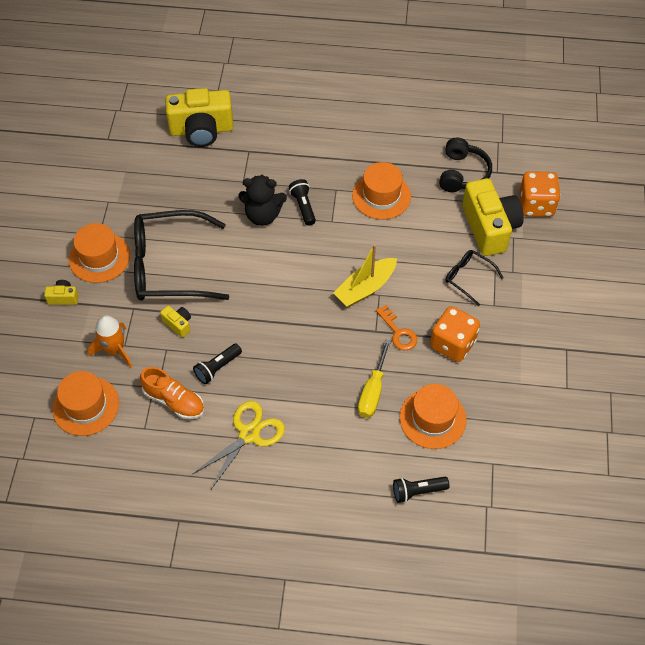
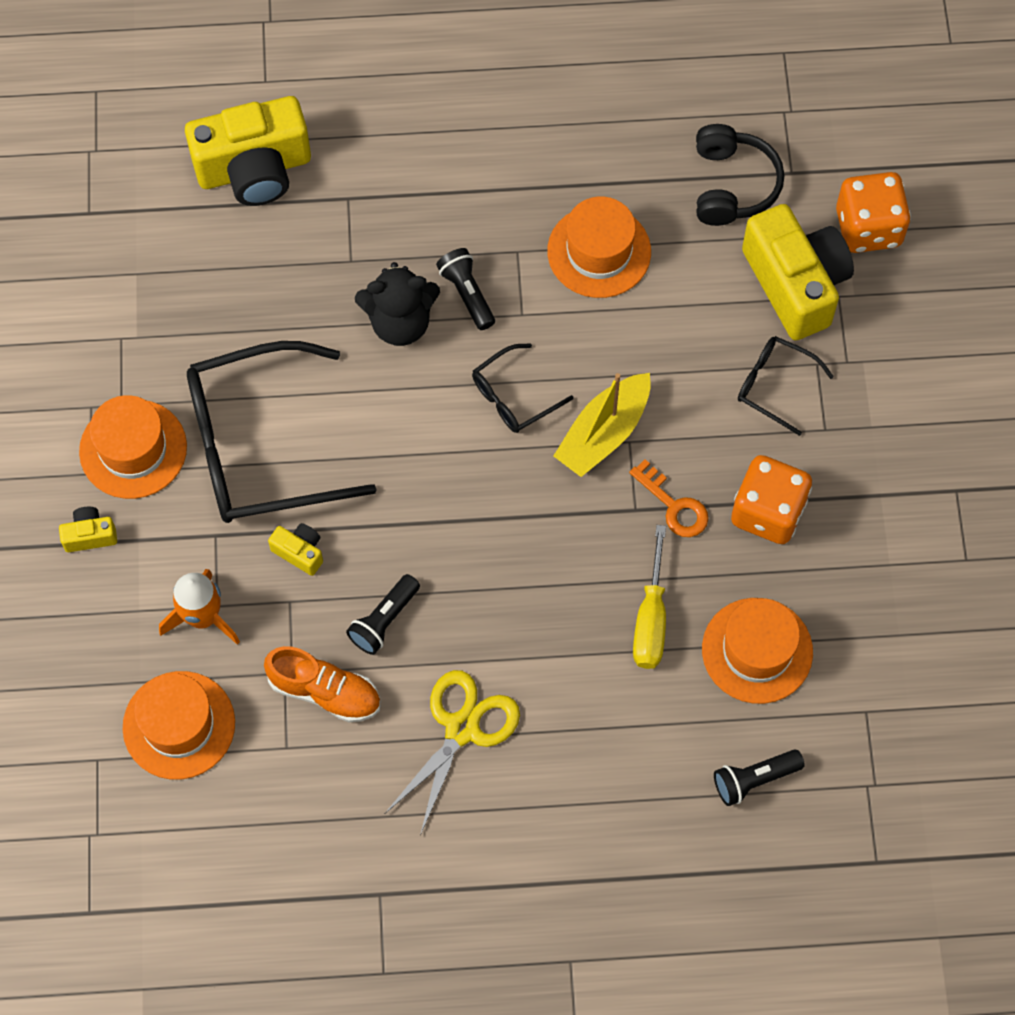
camera: 10 degrees left, 10 degrees up
none -> black glasses [472,343,574,433]

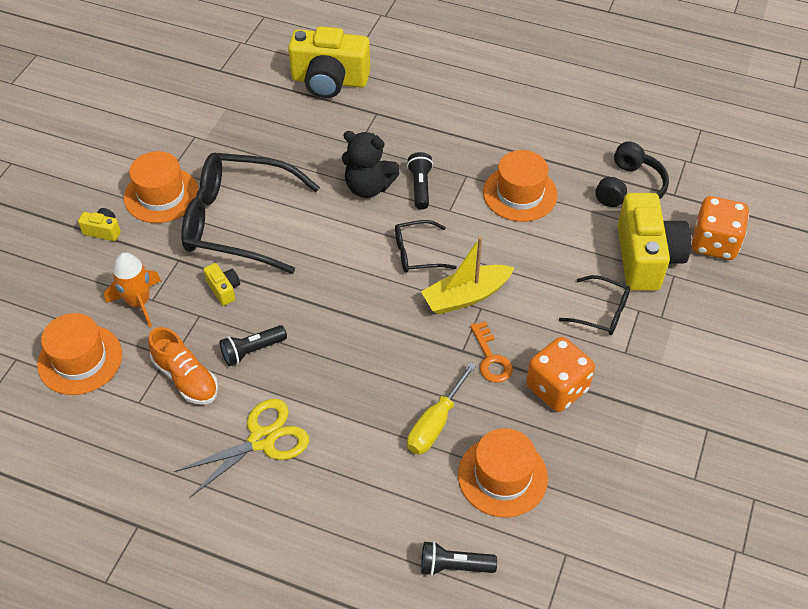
camera: 25 degrees right, 15 degrees down
black glasses [738,336,834,436] -> black glasses turned 150 degrees clockwise [559,275,630,335]

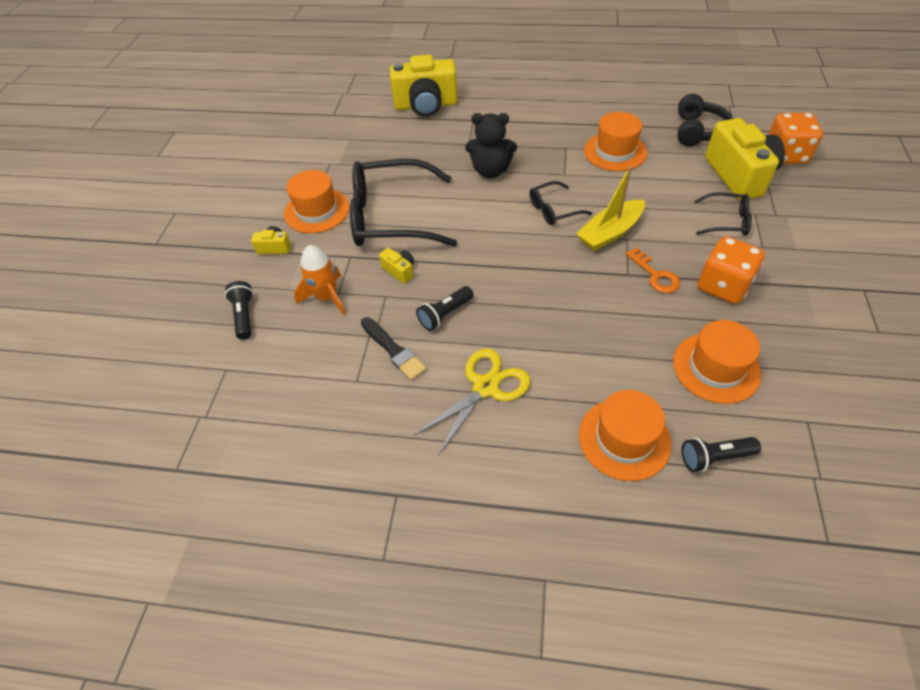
camera: 10 degrees left, 0 degrees up
orange hat [37,313,122,395] -> orange hat moved to [579,390,671,481]
orange shoe [148,327,218,405] -> black brush [361,317,427,380]
black flashlight [407,152,433,209] -> black flashlight moved to [225,281,253,340]
yellow screwdriver [407,362,477,455] -> none

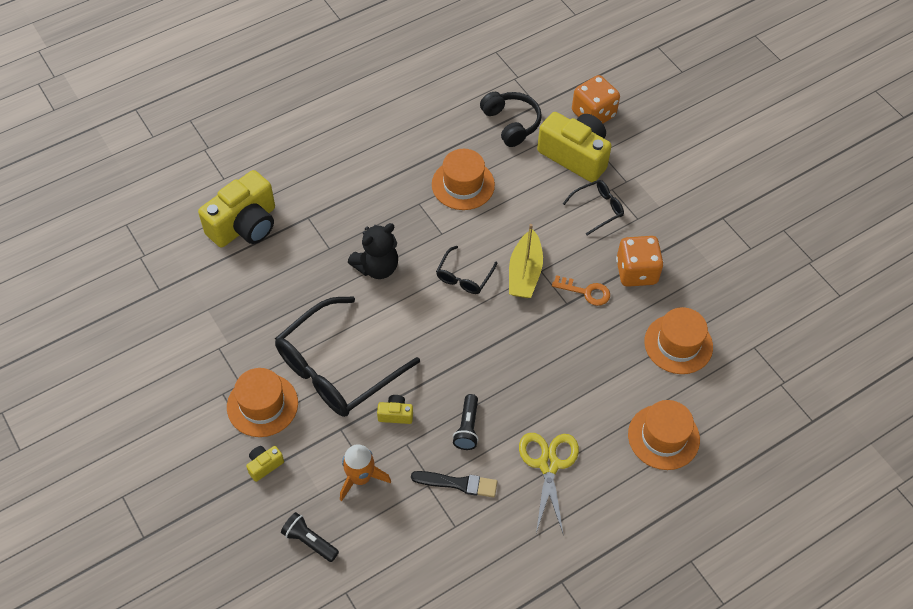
camera: 45 degrees left, 5 degrees up
black flashlight [682,437,761,472] -> none

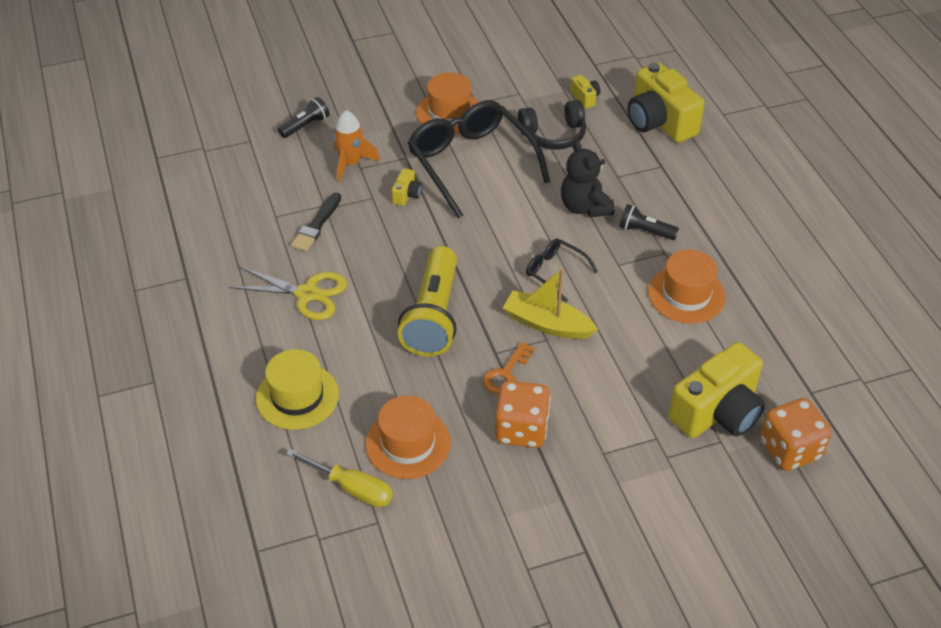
camera: 105 degrees right, 10 degrees down
yellow camera [246,446,284,482] -> yellow camera moved to [570,75,600,109]
black flashlight [453,394,479,450] -> black flashlight moved to [619,204,679,240]
black headphones [480,92,542,147] -> black headphones moved to [518,100,586,150]
black glasses [563,180,624,235] -> none
orange hat [628,400,700,470] -> yellow hat [256,349,339,430]
none -> yellow screwdriver [286,449,393,507]
none -> yellow flashlight [398,246,457,356]

